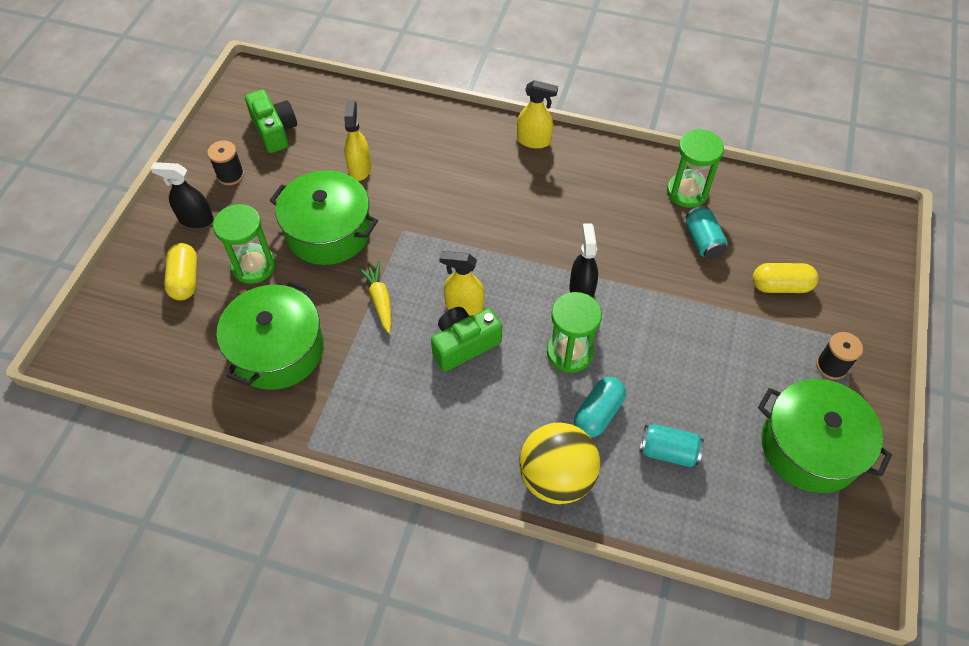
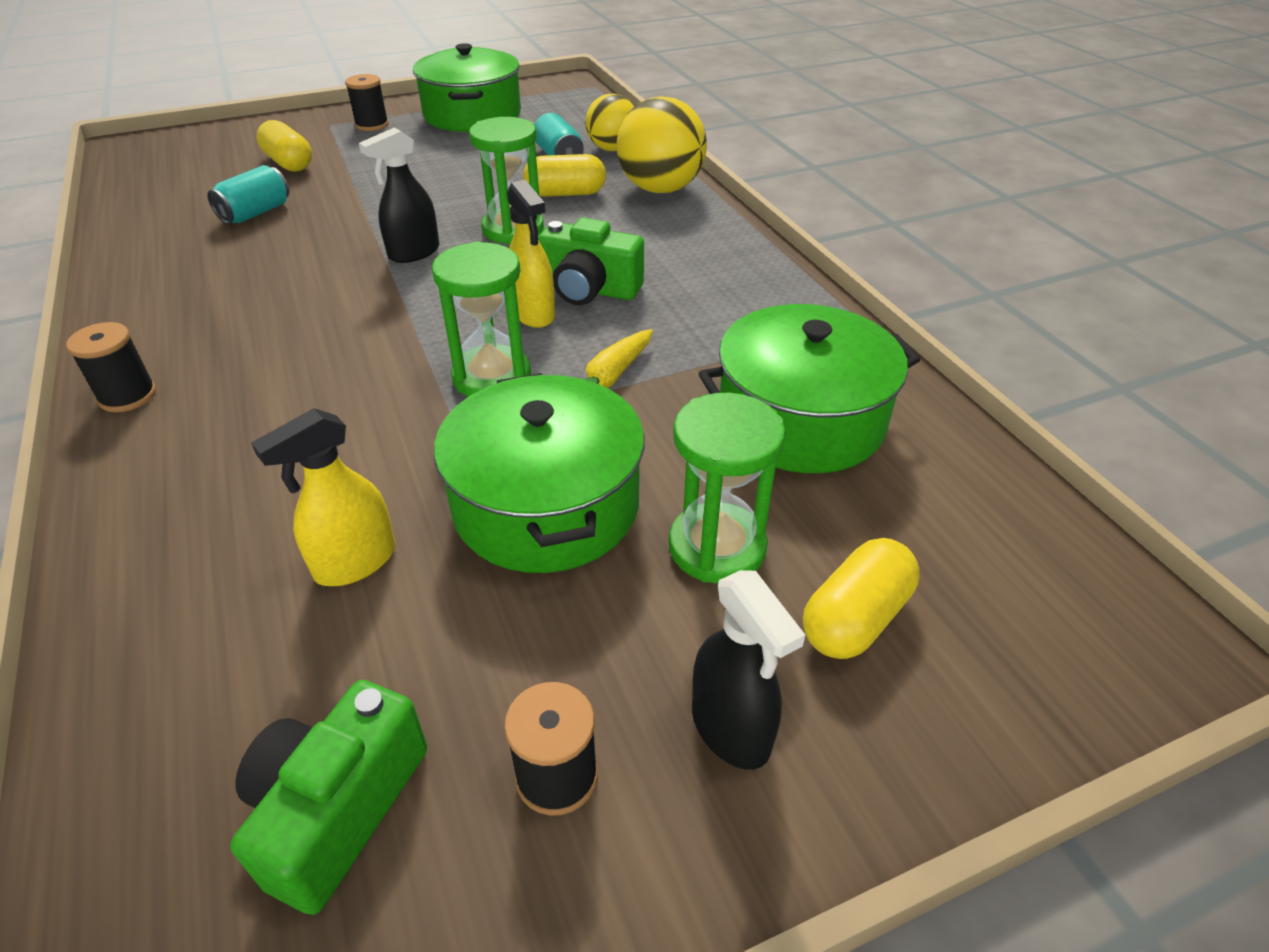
camera: 130 degrees left, 15 degrees down
yellow spray bottle [517,80,558,149] -> black spool [66,322,156,412]
turquoise capsule [574,377,626,437] -> yellow capsule [523,154,606,197]
green hourglass [667,129,724,208] -> green hourglass moved to [432,241,531,397]
none -> yellow ball [585,94,634,151]

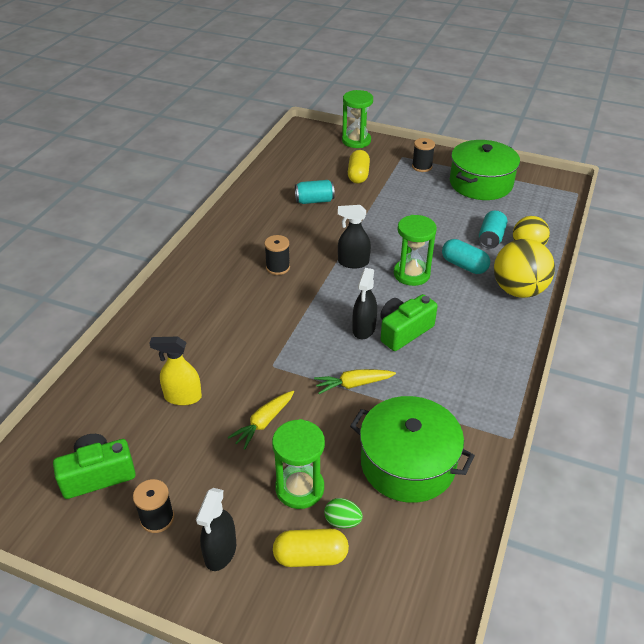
camera: 45 degrees right, 0 degrees up
black spool [66,322,156,412] -> black spool moved to [264,235,290,275]
green hourglass [432,241,531,397] -> green hourglass moved to [342,90,373,148]
green pot [434,373,645,573] -> yellow carrot [227,391,294,450]
yellow spray bottle [507,180,555,328] -> black spray bottle [352,268,377,339]
yellow capsule [523,154,606,197] -> turquoise capsule [442,239,490,274]
green camera [538,218,644,305] -> green camera turned 75 degrees clockwise [380,294,438,351]
none -> green egg [324,498,363,529]

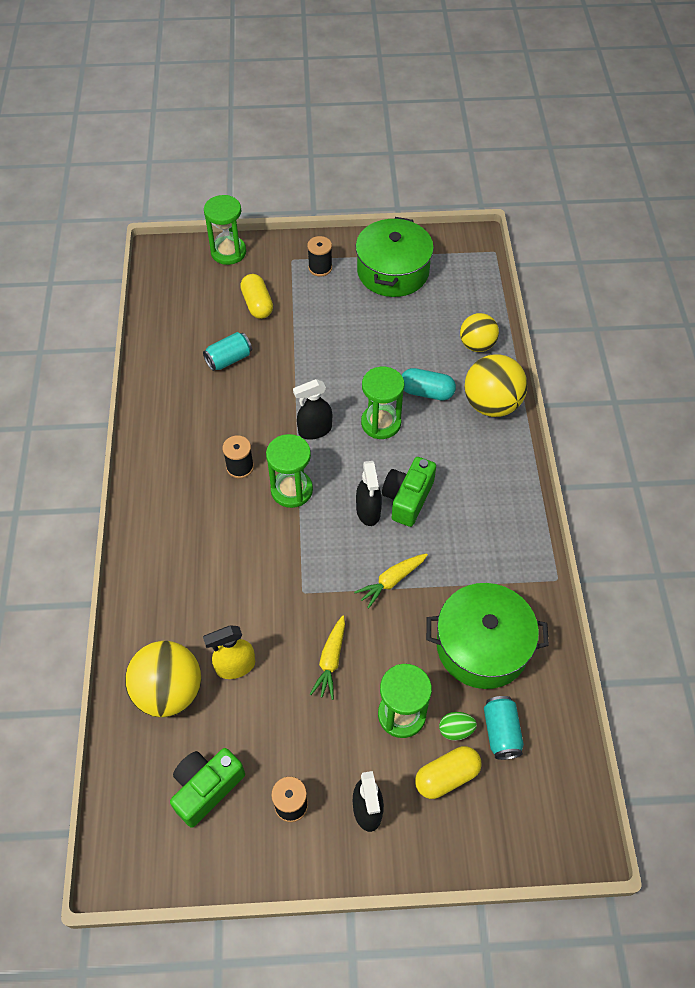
camera: 25 degrees left, 15 degrees up
turquoise can [479,210,508,249] -> turquoise can moved to [484,696,524,760]
none -> yellow ball [125,641,201,717]
none -> green hourglass [266,434,313,508]

